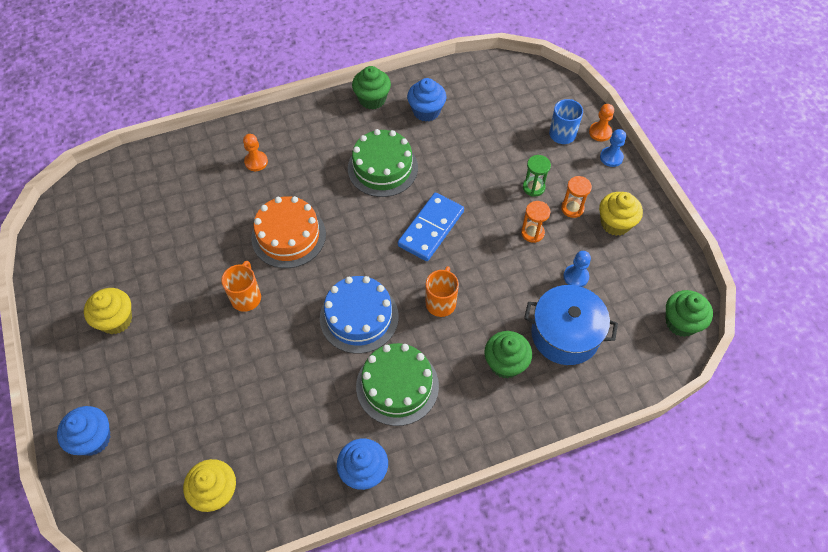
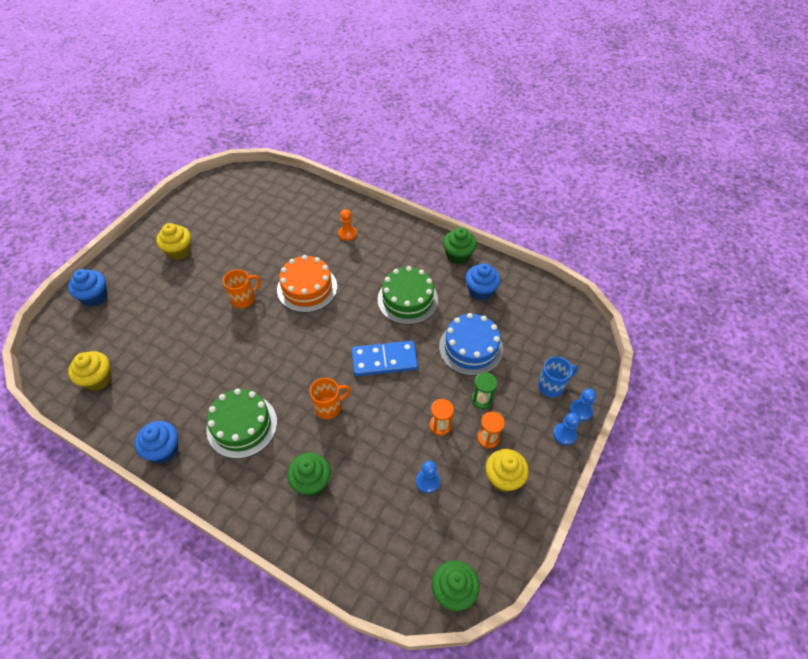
camera: 50 degrees right, 5 degrees down
blue cake [320,276,399,354] -> blue cake moved to [439,313,503,376]
blue pot [524,285,618,365] -> none
orange pawn [589,104,614,141] -> blue pawn [569,389,596,421]

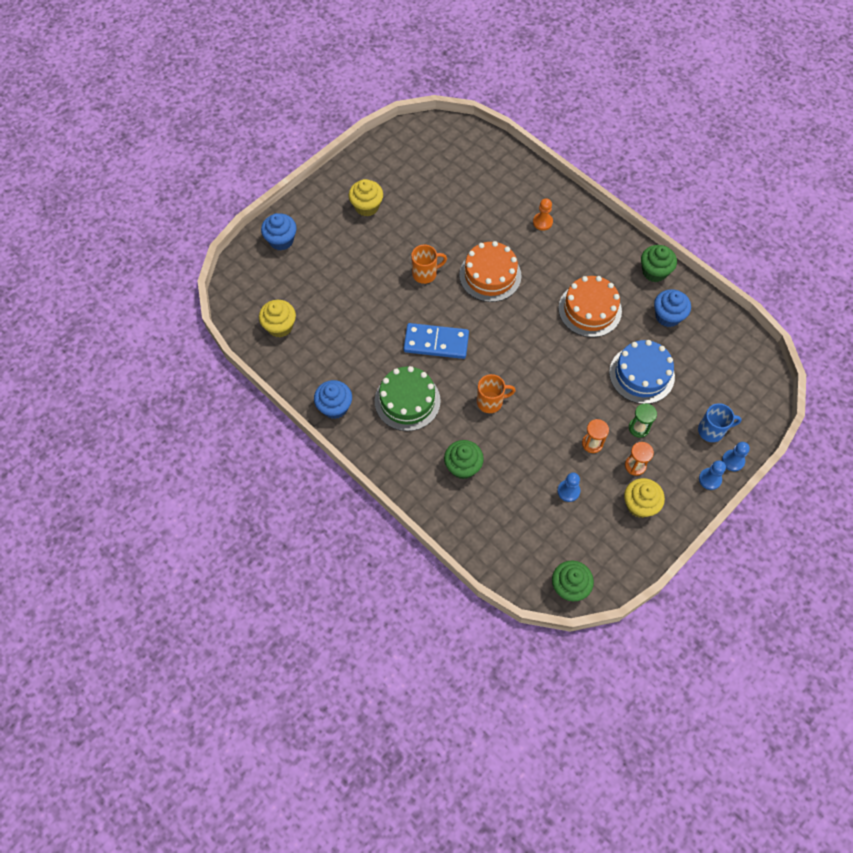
camera: 15 degrees right, 10 degrees up
blue domino [352,341,418,376] -> blue domino moved to [404,323,469,359]
green cake [377,266,438,325] -> orange cake [558,276,622,337]

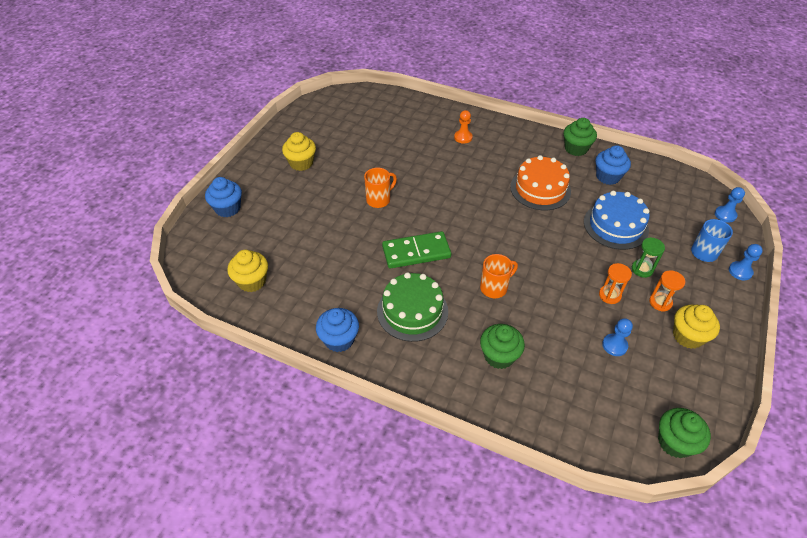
camera: 20 degrees left, 15 degrees down
blue domino [404,323,469,359] -> green domino [382,231,451,269]
orange cake [459,241,521,302] -> none
blue pawn [699,460,726,490] -> blue pawn moved to [715,187,745,223]

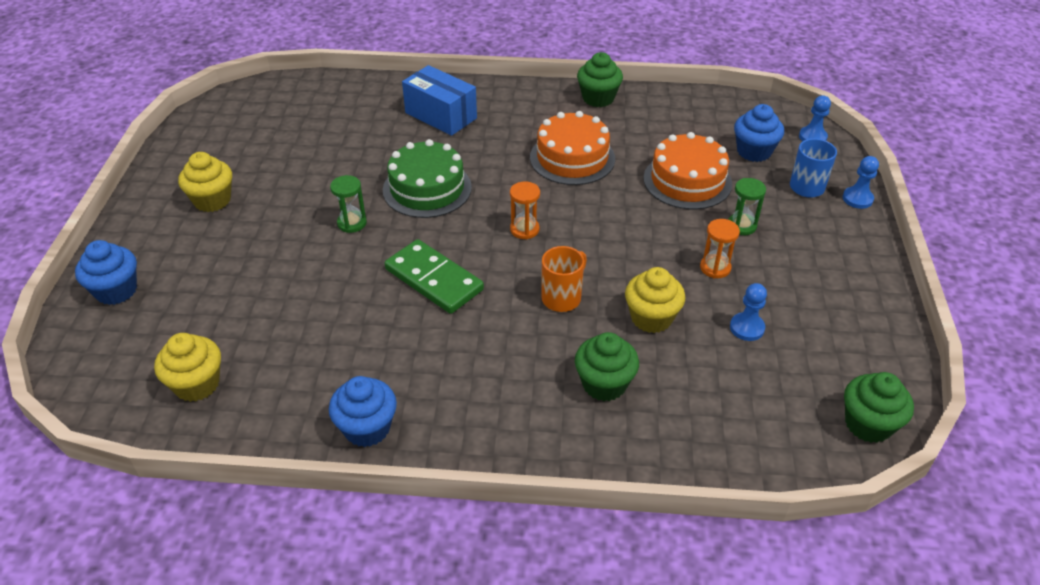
camera: 20 degrees left, 5 degrees down
orange mug [364,168,397,208] -> green hourglass [330,175,367,233]
green cake [377,272,448,342] -> green cake moved to [383,139,472,218]
green domino [382,231,451,269] -> green domino turned 75 degrees clockwise [385,239,484,314]
orange pawn [454,110,473,144] -> blue box [402,65,477,136]
blue cake [584,191,650,250] -> orange cake [643,132,732,210]
blue cupcake [596,145,631,185] -> blue cupcake moved to [734,104,784,162]
orange hourglass [649,270,685,312] -> orange hourglass moved to [510,182,540,239]
yellow cupcake [673,305,720,349] -> yellow cupcake moved to [625,267,686,333]

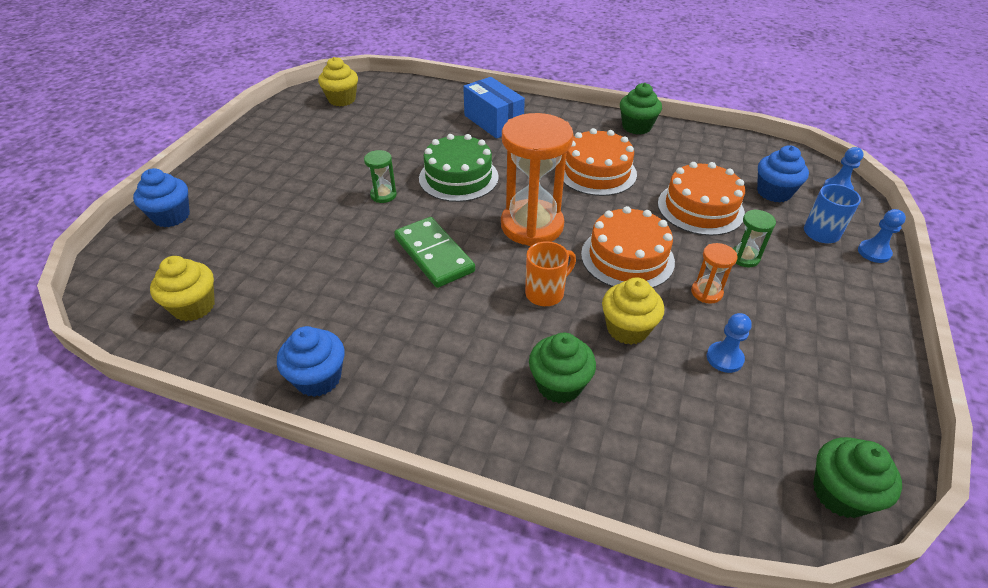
camera: 15 degrees right, 0 degrees up
yellow cupcake [178,152,232,212] -> yellow cupcake moved to [318,57,358,106]
orange hourglass [510,182,540,239] -> orange hourglass [501,113,574,246], size x2.28
none -> orange cake [581,206,675,288]

